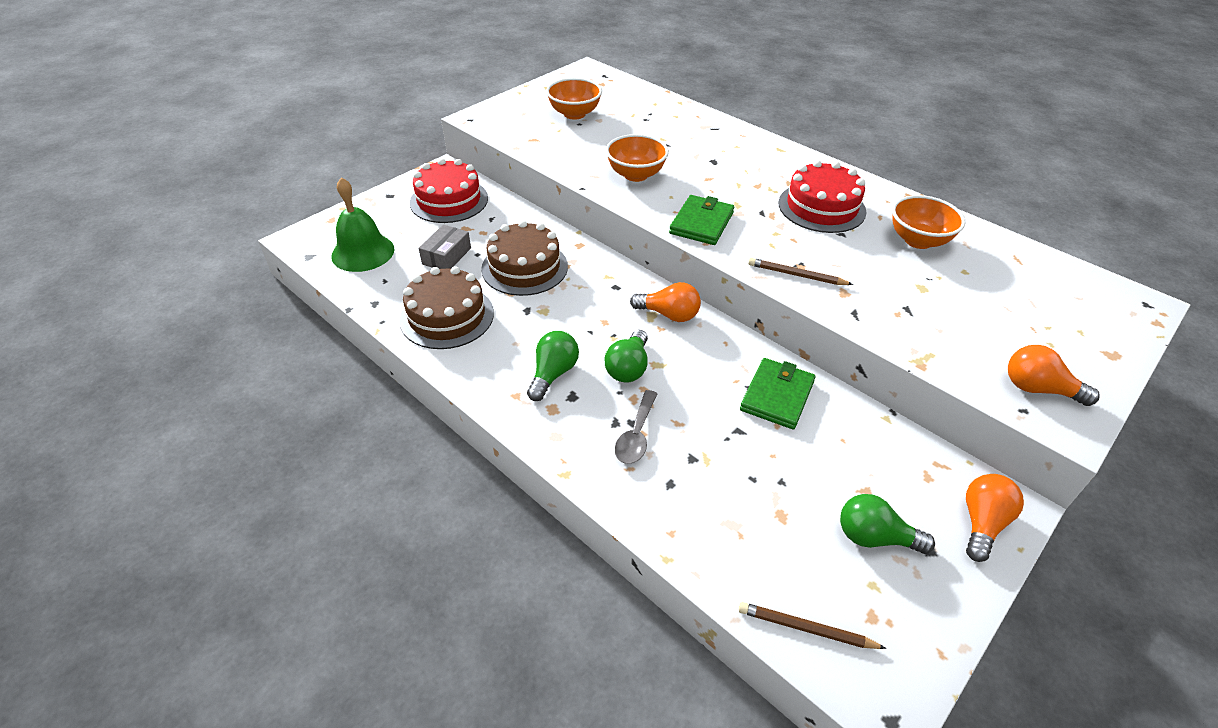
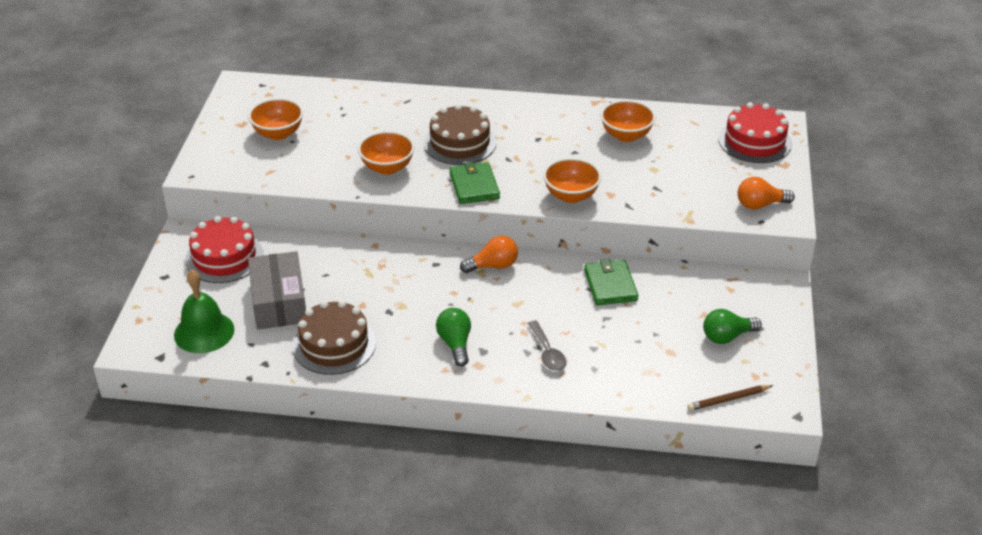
camera: 35 degrees left, 5 degrees down
grey box [419,225,471,269] -> grey box [248,251,306,329], size x1.74
brown cake [481,220,568,296] -> brown cake moved to [424,104,497,165]
green light bulb [605,330,648,383] -> none
brown pencil [748,258,853,285] -> orange bowl [543,158,601,203]
red cake [779,160,867,233] -> red cake moved to [718,102,792,163]
orange light bulb [966,474,1024,562] -> none

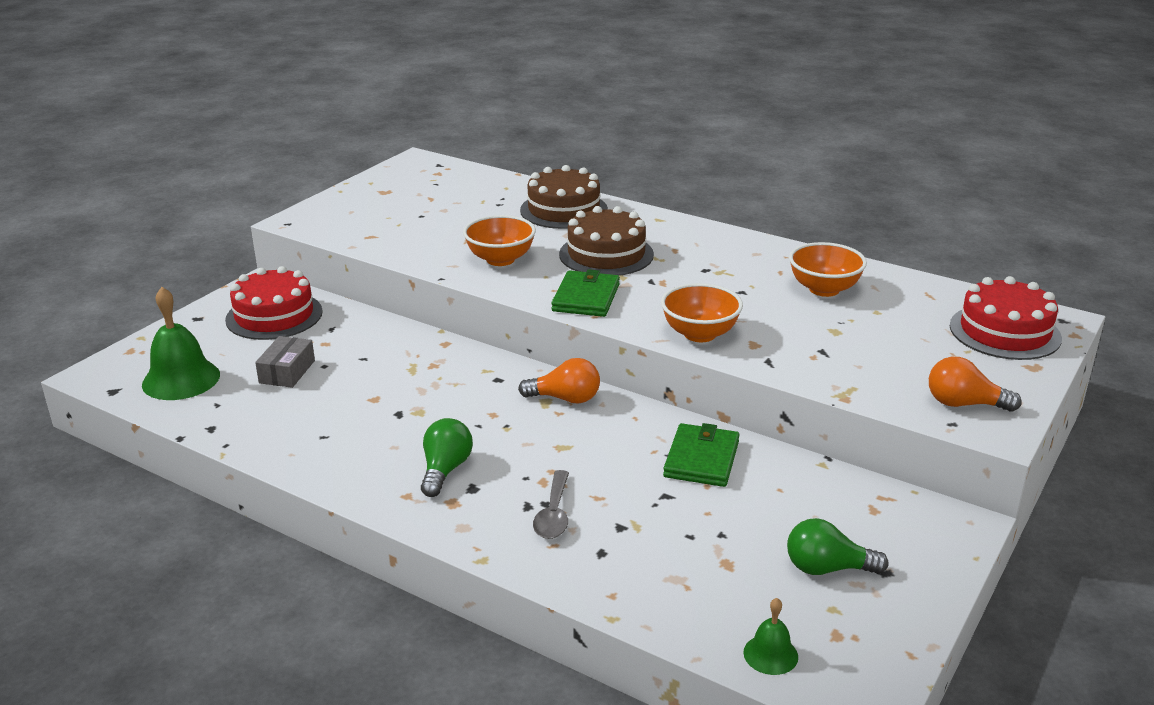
camera: 25 degrees right, 10 degrees down
orange bowl [248,98,303,140] -> none
grey box [248,251,306,329] -> grey box [255,336,315,388], size x0.57
brown cake [293,300,376,375] -> brown cake moved to [520,165,608,229]
brown pencil [687,385,773,411] -> green bell [743,598,798,675]

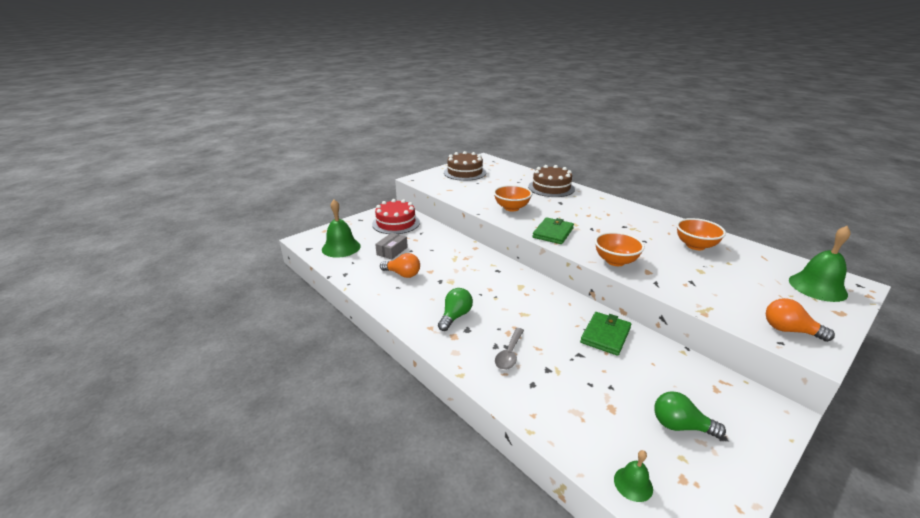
camera: 15 degrees right, 0 degrees up
orange light bulb [518,358,600,404] -> orange light bulb moved to [380,253,420,278]
brown cake [559,206,654,276] -> brown cake moved to [444,151,486,181]
red cake [950,276,1062,360] -> green bell [789,226,851,302]

